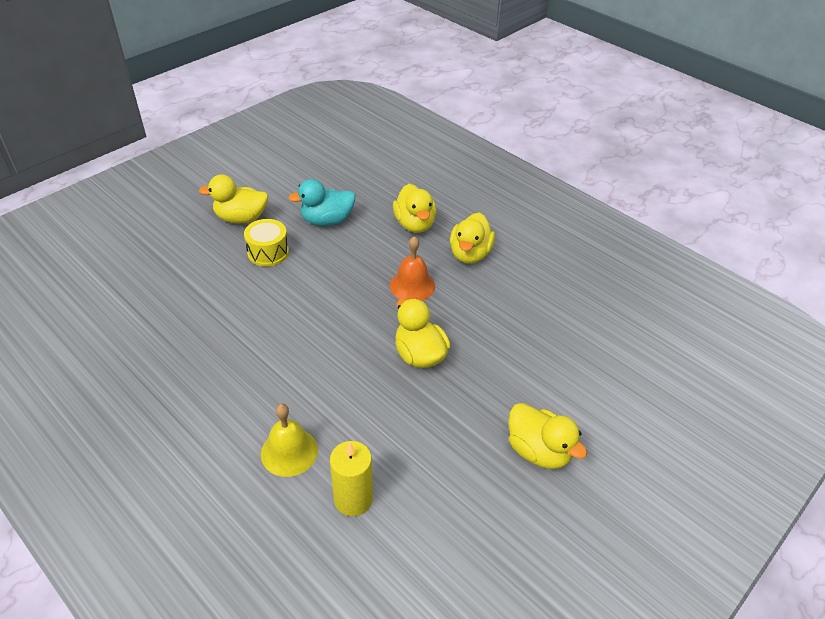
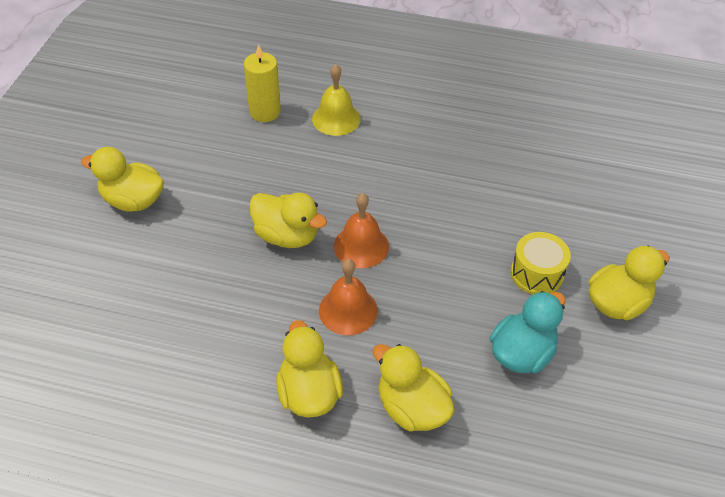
camera: 150 degrees right, 5 degrees up
none -> orange bell [334,193,389,268]

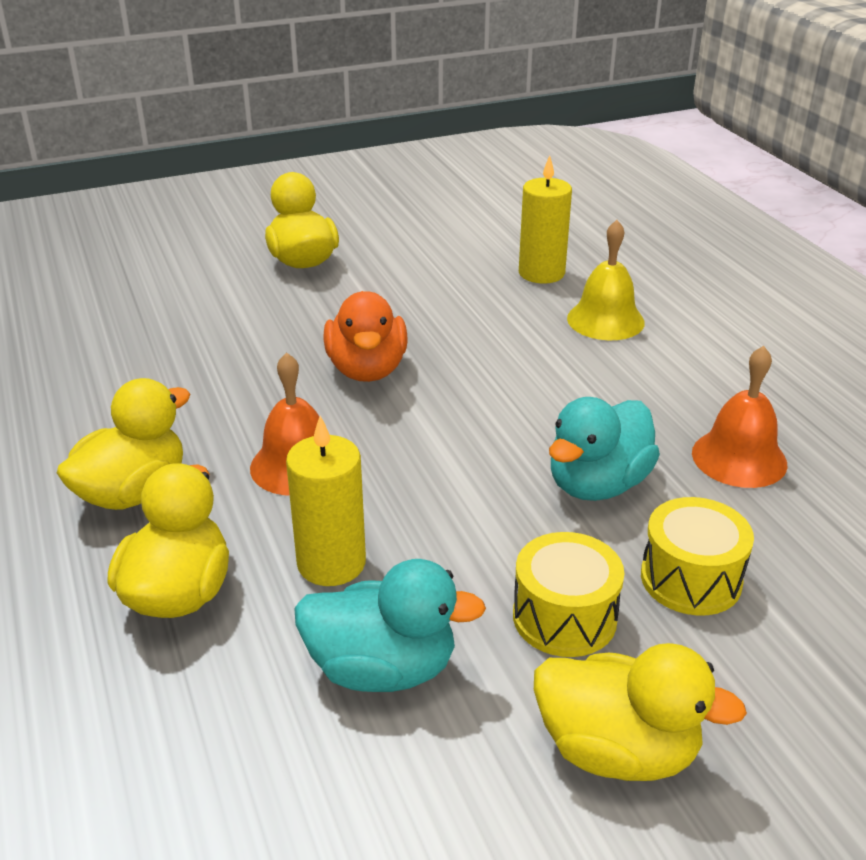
camera: 55 degrees right, 15 degrees down
yellow duck [249,193,327,248] -> orange duck [323,291,407,382]
orange bell [334,193,389,268] -> orange bell moved to [692,346,787,488]
none -> yellow candle [286,416,366,586]
none -> turquoise duck [549,397,660,501]
none -> yellow drum [641,497,754,616]

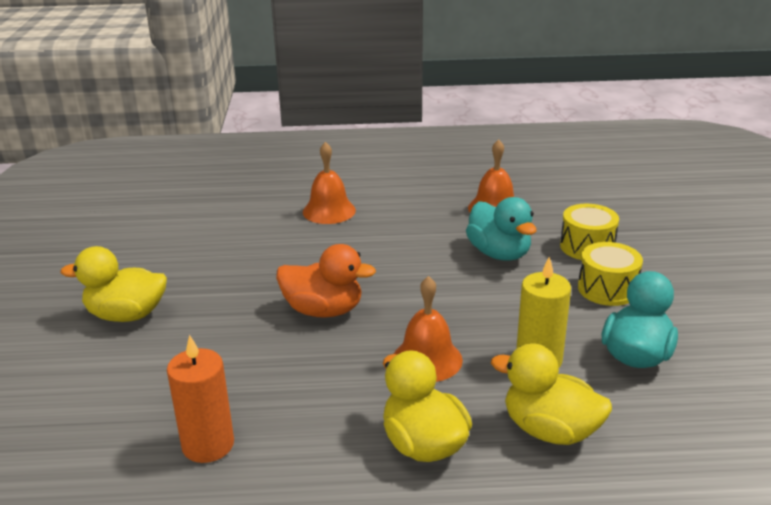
camera: 70 degrees left, 5 degrees down
yellow candle [519,155,572,284] -> none
yellow duck [534,643,747,781] -> none
yellow bell [567,220,645,340] -> orange bell [303,142,356,224]
none -> orange candle [167,335,234,463]

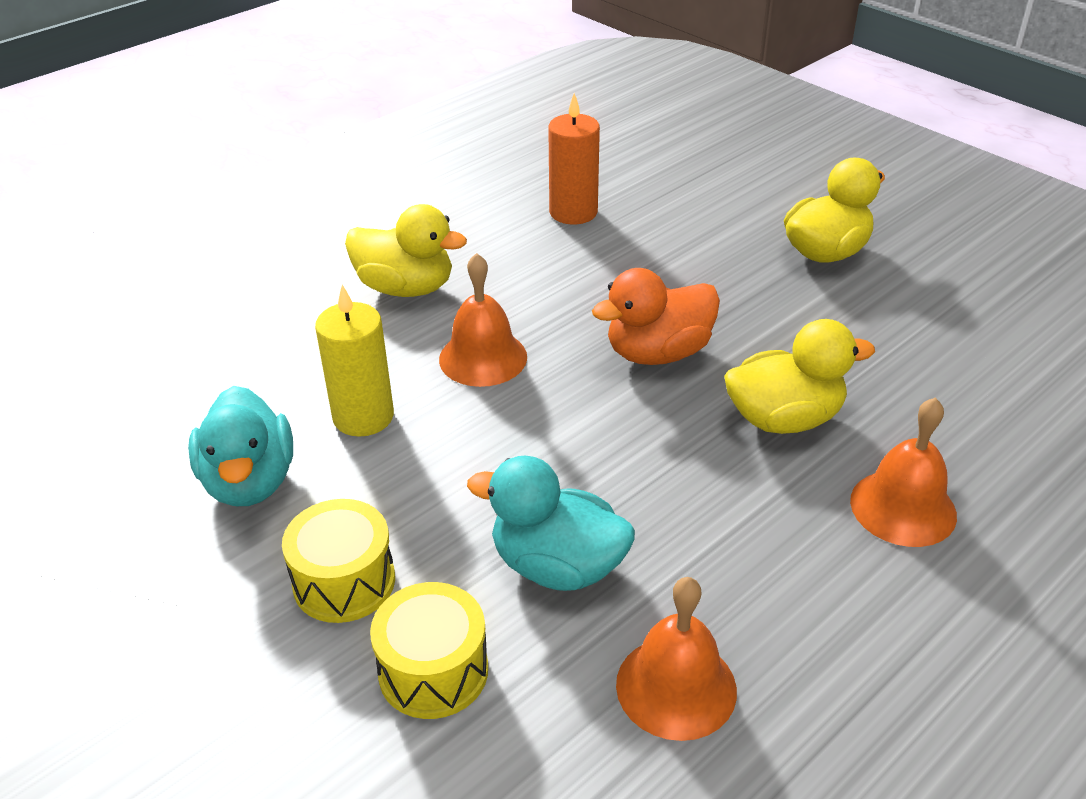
camera: 140 degrees right, 10 degrees up
yellow duck [491,343,612,445] -> yellow duck moved to [724,319,875,434]

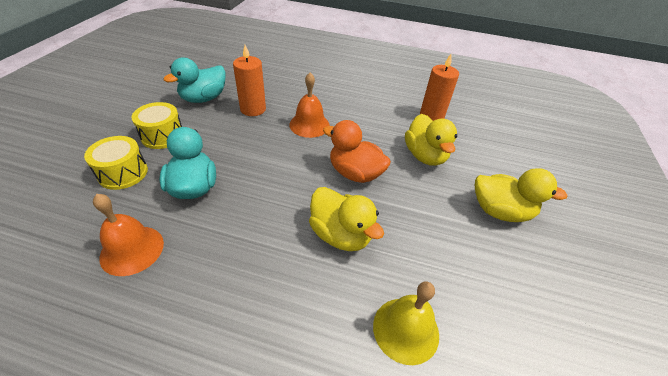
camera: 55 degrees right, 5 degrees up
yellow candle [315,285,394,437] -> orange candle [233,45,266,116]
yellow duck [345,204,467,297] -> yellow duck moved to [405,114,457,166]
orange bell [850,397,957,547] -> none
none -> yellow bell [373,281,439,365]

